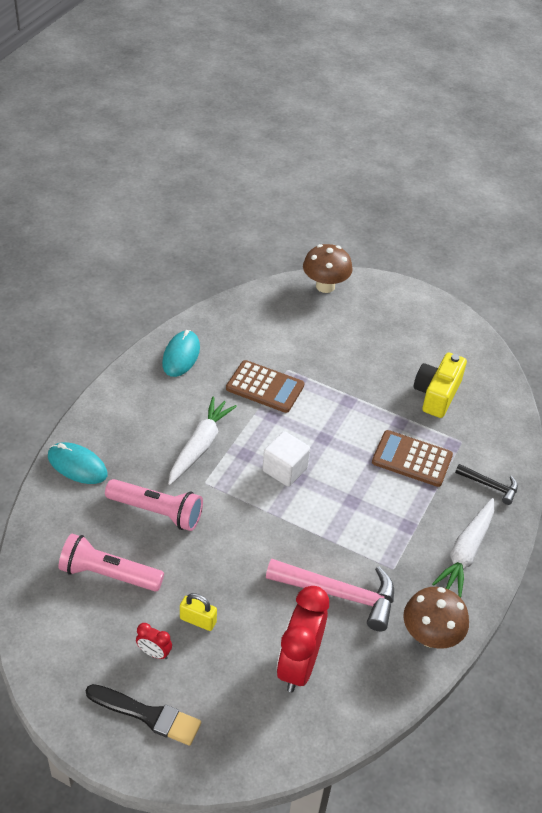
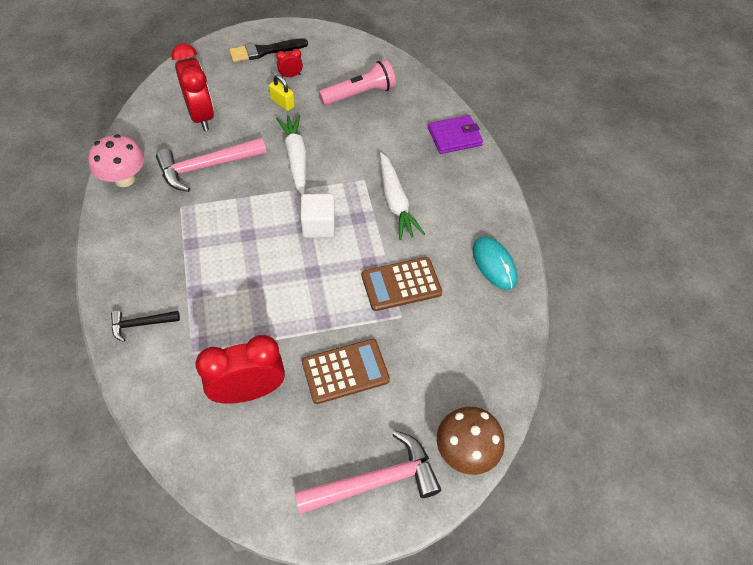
camera: 140 degrees right, 10 degrees up
turquoise mouse [48,442,108,484] -> purple wallet [428,115,483,154]
pink flashlight [105,479,203,531] -> none
yellow padlock [180,593,217,631] -> yellow padlock turned 60 degrees clockwise [269,75,295,111]
brown calculator [372,430,453,487] -> brown calculator moved to [302,339,390,404]
brown mushroom [403,587,469,649] -> pink mushroom [88,134,145,187]
yellow camera [414,352,467,418] -> red clock [196,335,285,404]
white carrot [432,498,494,598] -> white carrot moved to [276,115,307,195]
none -> pink hammer [294,430,441,514]

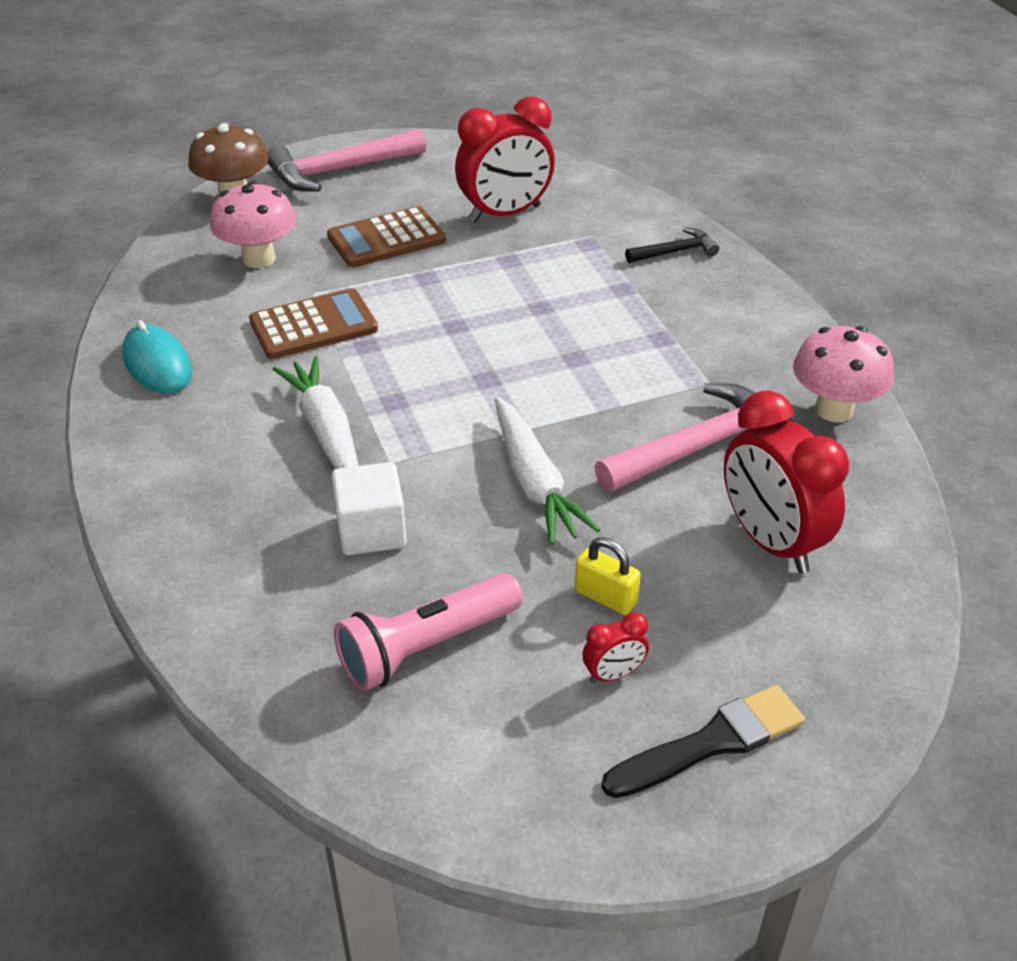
camera: 175 degrees right, 15 degrees down
white cube [301,194,335,238] -> white cube moved to [331,462,406,555]
purple wallet [428,115,483,154] -> none
none -> pink mushroom [210,181,296,268]

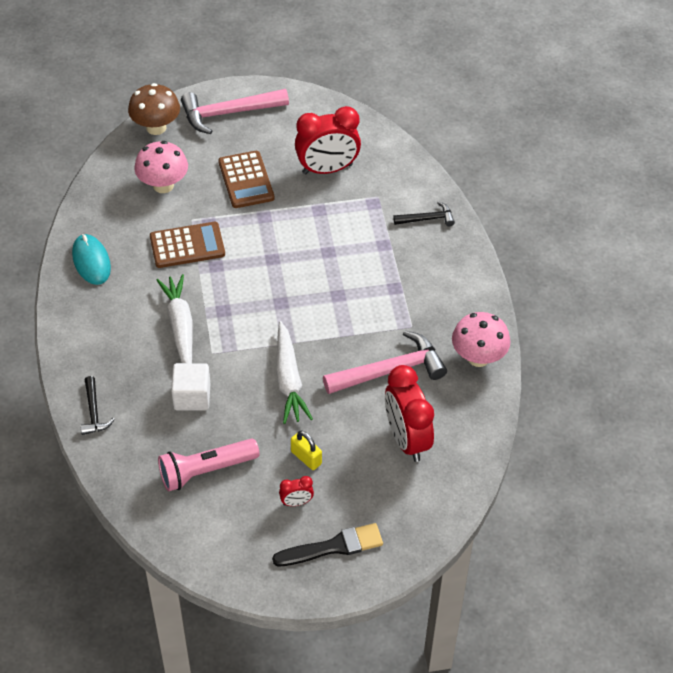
camera: 10 degrees right, 10 degrees up
brown calculator [327,206,446,267] -> brown calculator turned 90 degrees counterclockwise [218,151,274,208]
none -> black hammer [80,376,115,435]

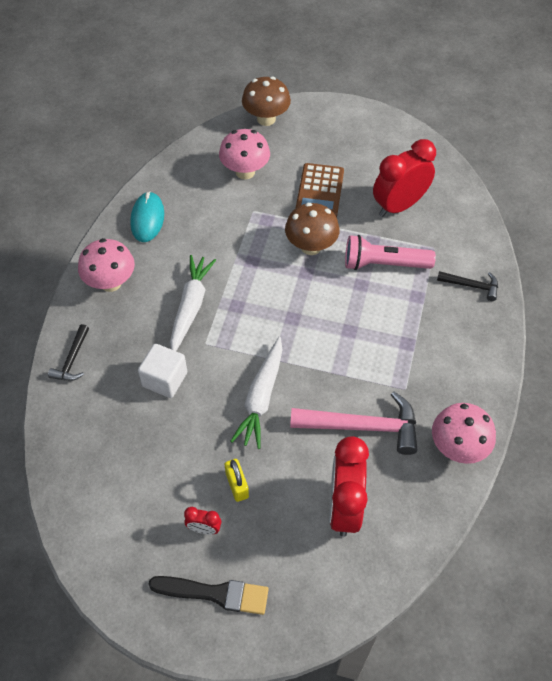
camera: 25 degrees right, 5 degrees up
brown calculator [150,222,225,268] -> none
pink flashlight [158,438,260,492] -> pink flashlight moved to [345,235,436,270]
pink hammer [181,89,289,134] -> none
red clock [295,106,361,174] -> red clock turned 135 degrees clockwise [373,139,436,217]
none -> pink mushroom [78,238,135,292]
none -> brown mushroom [285,203,340,255]

